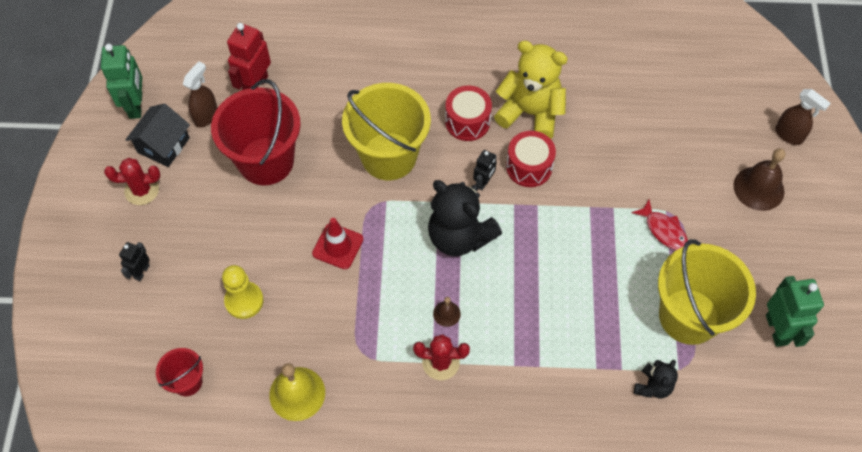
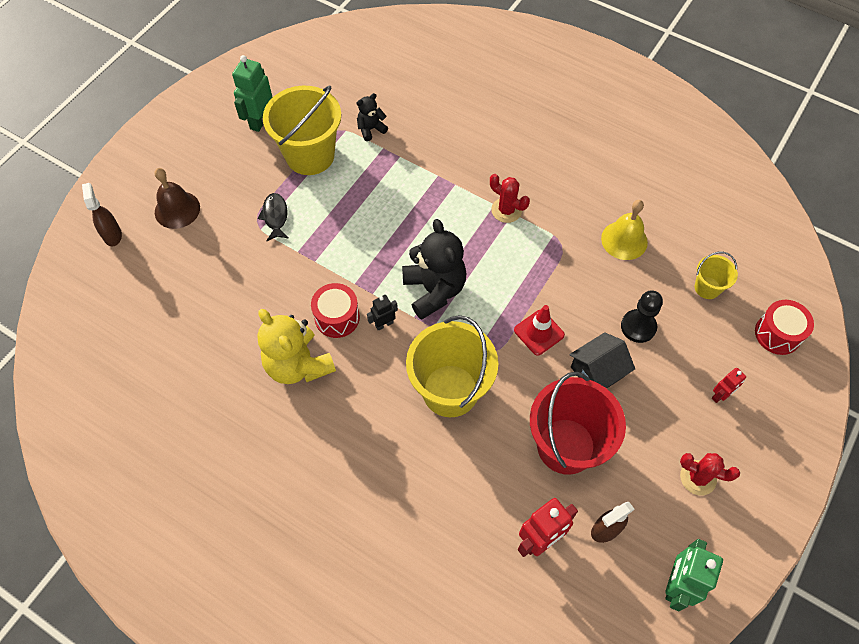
camera: 150 degrees left, 0 degrees up
black robot [119,242,150,281] -> red robot [712,368,746,403]
black house [125,104,190,167] -> black house moved to [569,332,635,388]
red bucket [156,348,203,396] -> yellow bucket [695,252,738,299]
yellow pawn [222,265,264,319] -> black pawn [621,290,663,343]
brown bell [433,297,461,327] -> none
red drum [445,86,492,141] -> red drum moved to [755,300,814,355]
red fish [631,200,688,250] -> black fish [258,193,289,241]

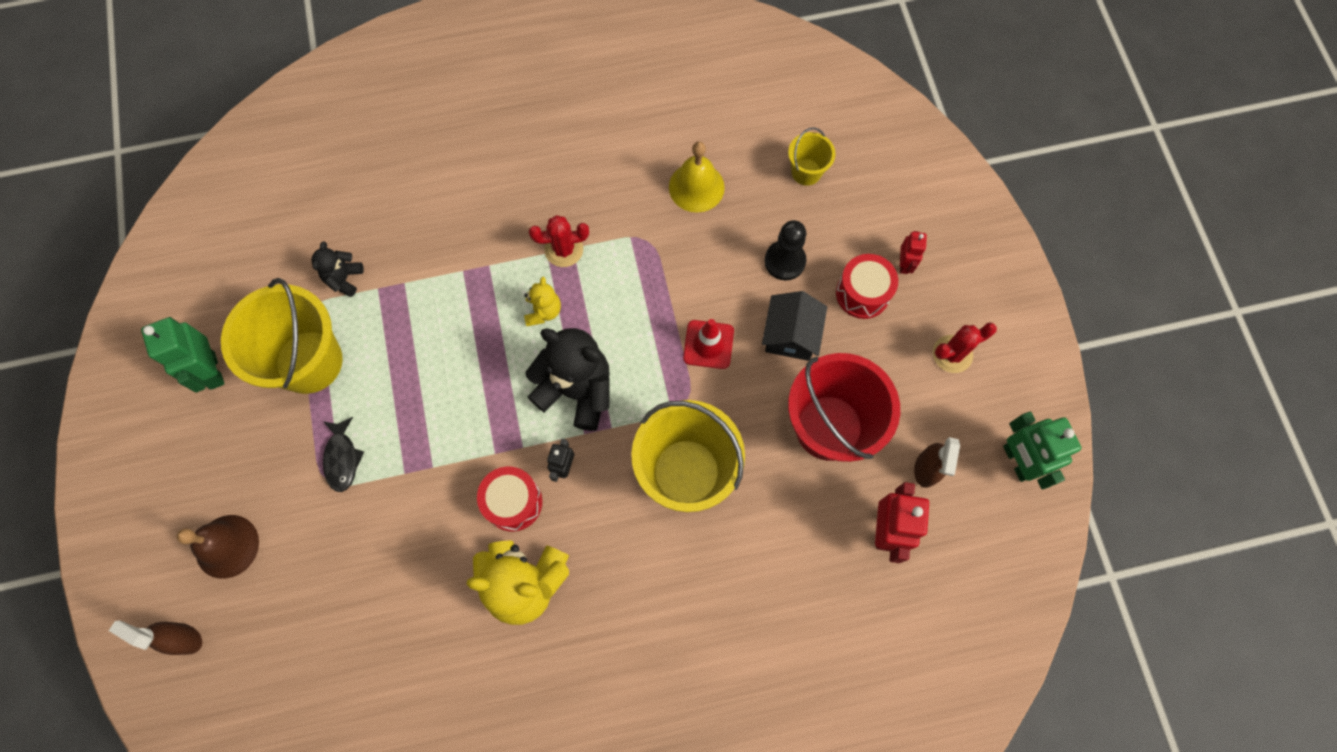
camera: 45 degrees left, 10 degrees up
black fish [258,193,289,241] -> black fish turned 135 degrees counterclockwise [323,417,364,492]
red drum [755,300,814,355] -> red drum moved to [836,254,898,319]
none -> yellow teddy bear [524,277,561,326]

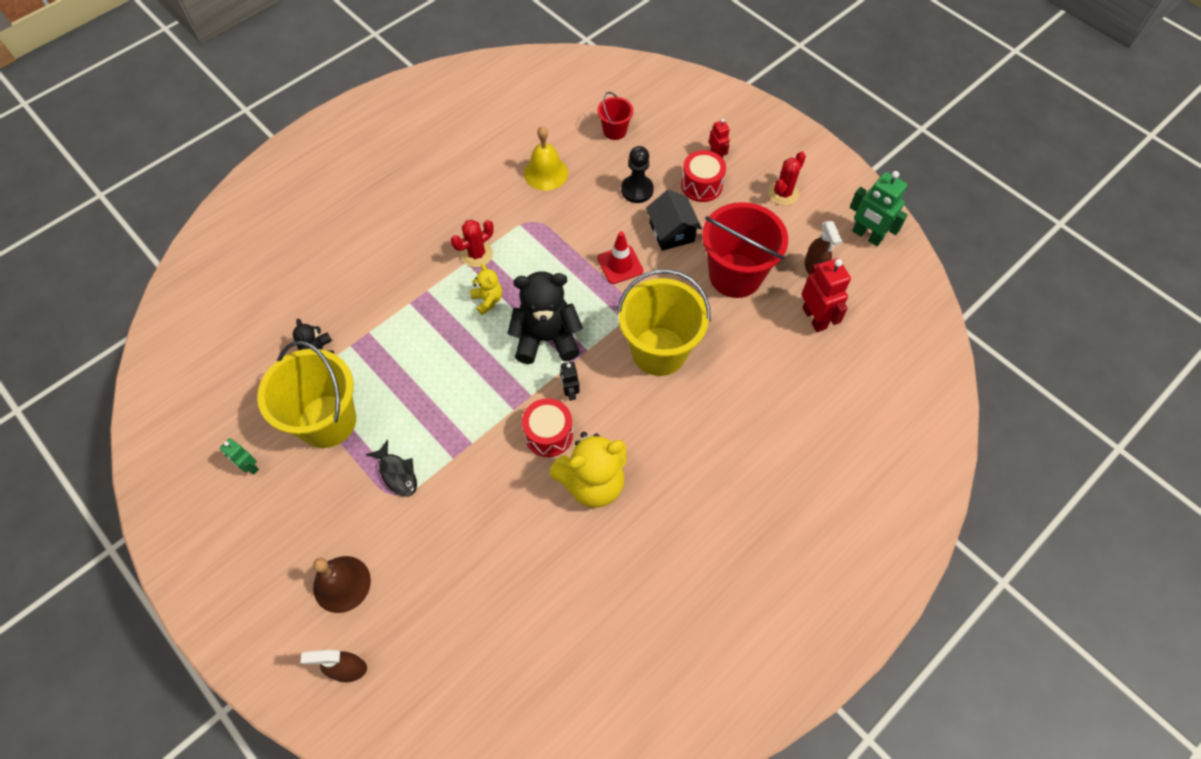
camera: 30 degrees left, 10 degrees down
green robot [141,317,224,393] -> green robot [220,438,259,475], size x0.57
yellow bucket [788,127,835,186] -> red bucket [597,92,633,140]

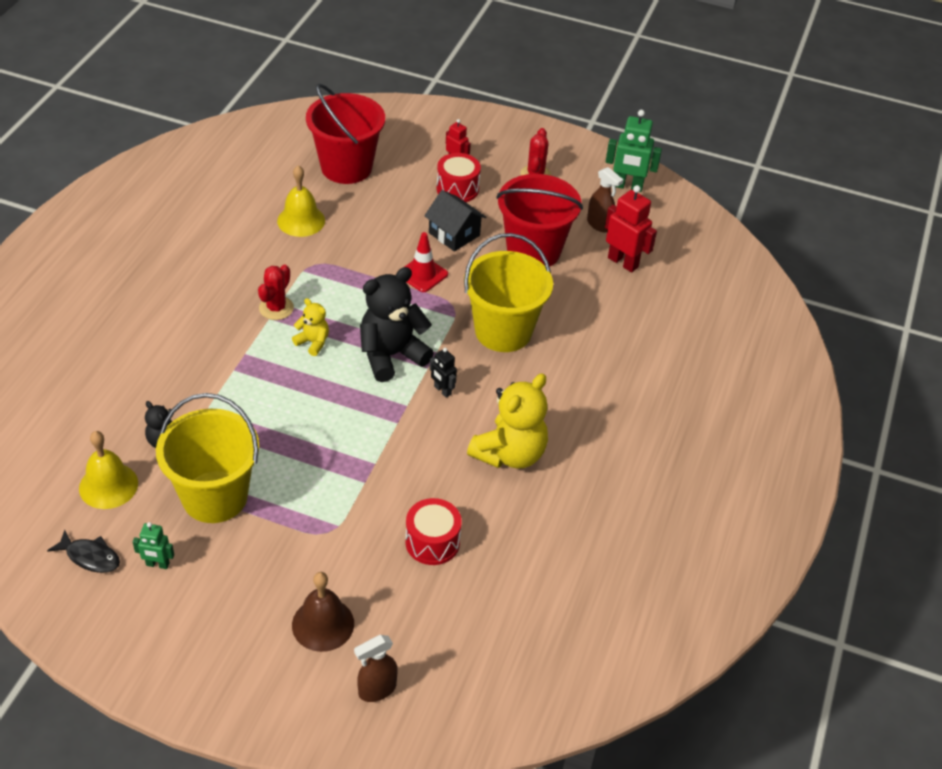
camera: 30 degrees left, 15 degrees down
black fish [366,440,417,497] -> black fish moved to [47,530,120,573]
red drum [522,398,573,457] -> red drum moved to [405,498,462,565]
red bucket [597,92,633,140] -> red bucket [306,84,385,184], size x2.06
black pawn [621,146,654,203] -> none
none -> yellow bell [79,431,138,509]

